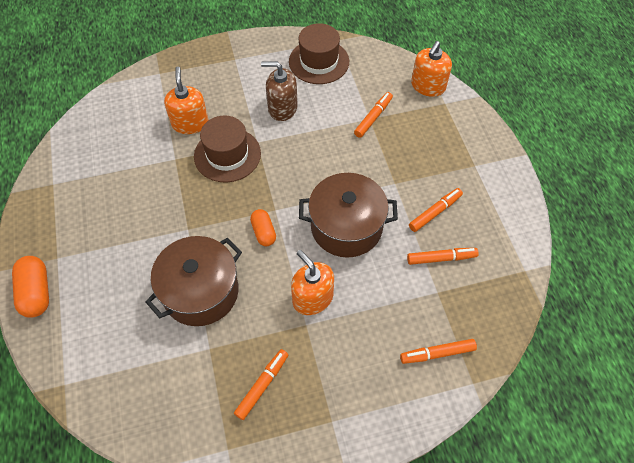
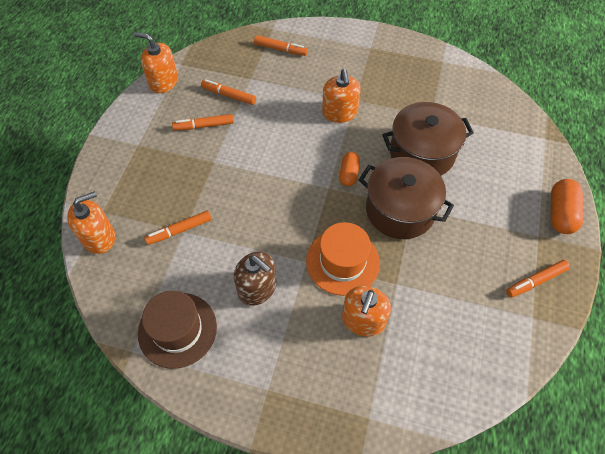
camera: 150 degrees left, 0 degrees up
brown hat [194,116,261,182] -> orange hat [306,222,380,296]
orange marker [234,349,288,420] -> orange marker moved to [506,260,570,298]
brown pot [299,173,398,258] -> brown pot moved to [359,157,454,239]
none -> orange soap dispenser [134,32,178,93]

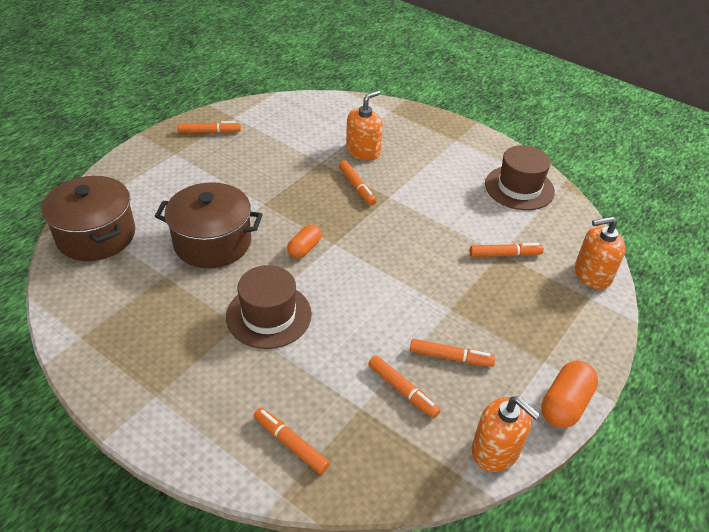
camera: 160 degrees left, 15 degrees down
brown soap dispenser [234,252,276,306] -> none
orange hat [306,222,380,296] -> orange marker [339,160,377,206]
orange soap dispenser [322,69,361,123] -> brown hat [226,265,312,349]
brown pot [359,157,454,239] -> brown pot moved to [41,176,135,261]
orange capsule [551,179,583,234] -> orange capsule moved to [541,360,598,428]

